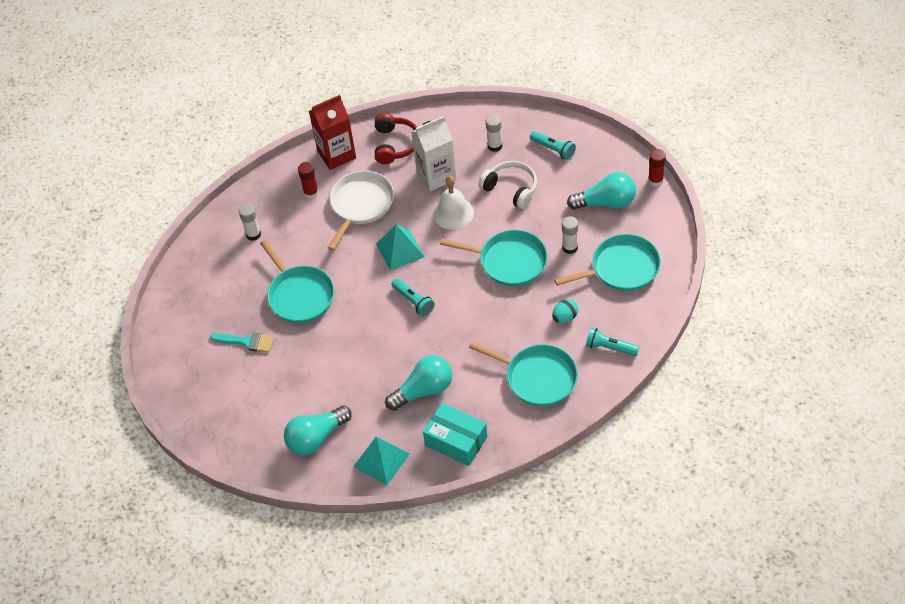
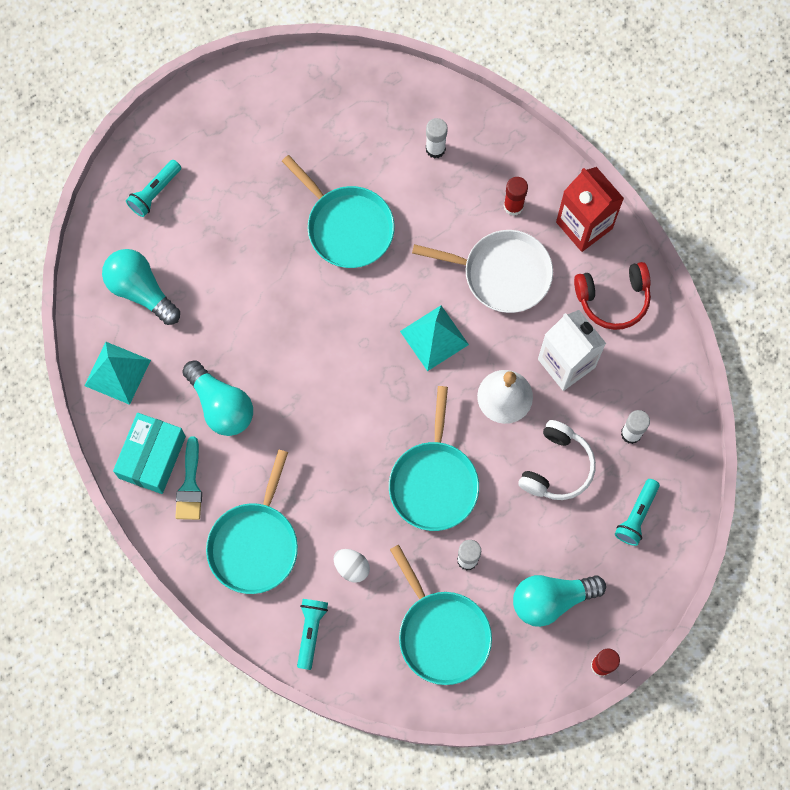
camera: 75 degrees right, 20 degrees up
turquoise brush [210,333,274,353] -> turquoise brush moved to [175,436,202,520]
turquoise pan [260,240,334,323] -> turquoise pan turned 90 degrees counterclockwise [282,155,395,268]
turquoise flashlight [392,278,435,316] -> turquoise flashlight moved to [126,160,181,217]
turquoise egg [552,299,578,323] -> white egg [334,549,370,583]
turquoise light bulb [567,172,636,210] -> turquoise light bulb turned 90 degrees clockwise [513,575,606,627]

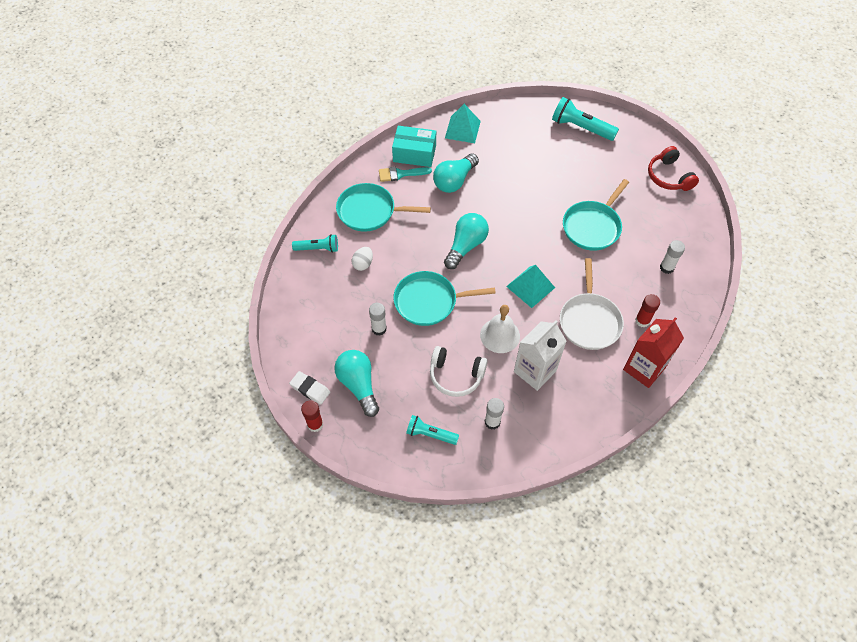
camera: 80 degrees right, 15 degrees down
turquoise light bulb [102,249,180,325] -> turquoise light bulb moved to [444,213,489,269]
turquoise flashlight [126,160,181,217] -> turquoise flashlight [552,97,619,141], size x1.60
turquoise pan [390,545,492,685] -> none
red headphones [574,262,651,330] -> red headphones moved to [648,146,699,191]
none -> white eraser [289,371,330,405]

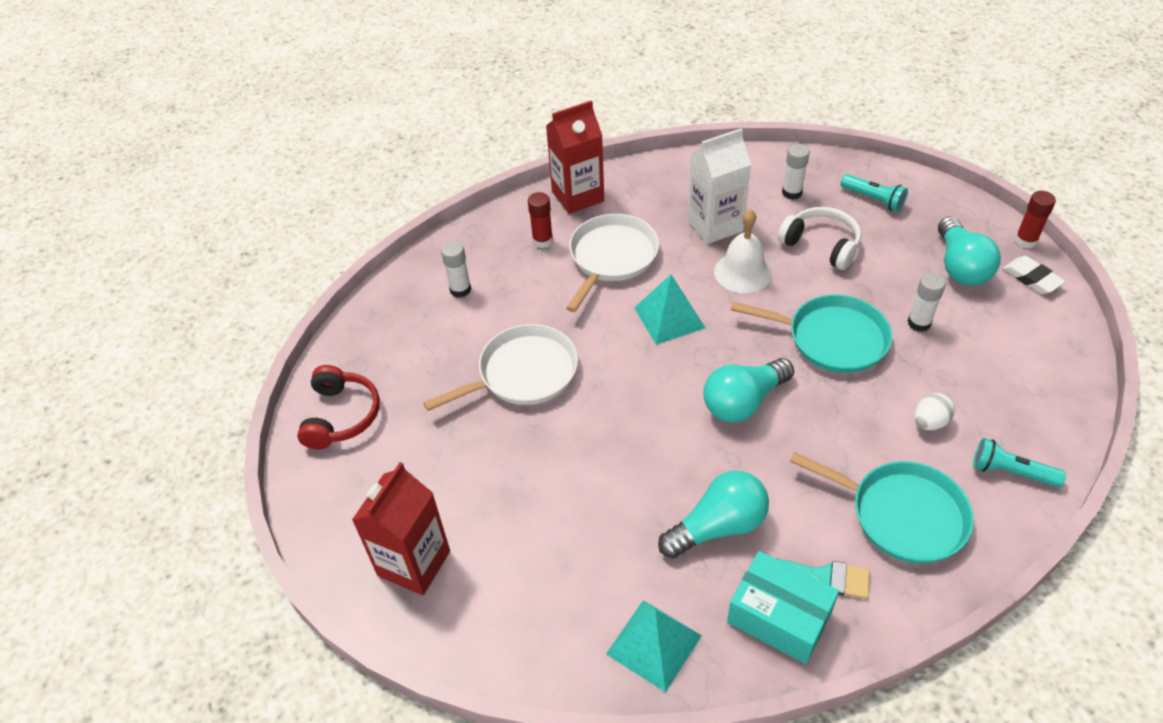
camera: 155 degrees left, 10 degrees down
turquoise flashlight [552,97,619,141] -> red carton [352,462,450,595]
turquoise pan [563,179,629,251] -> white pan [423,324,578,411]

